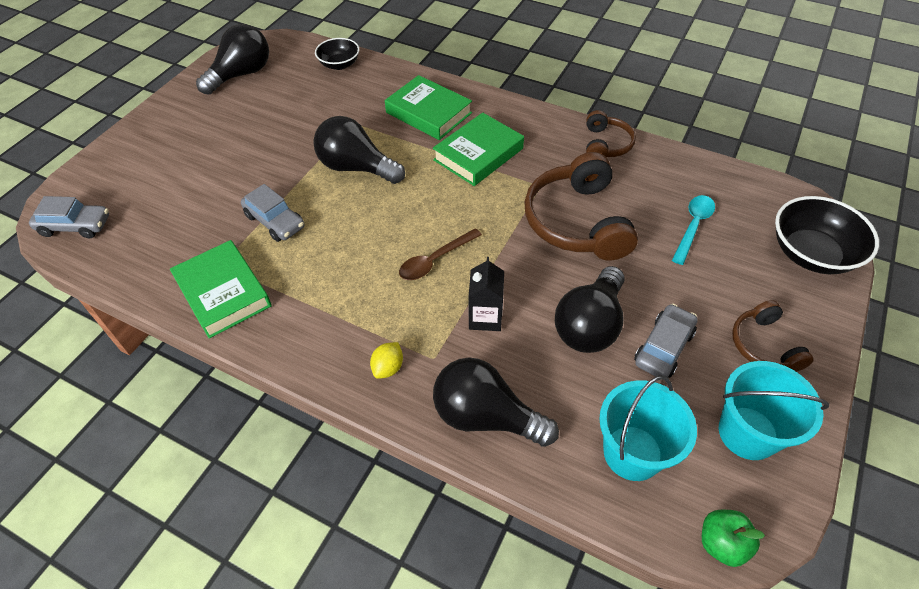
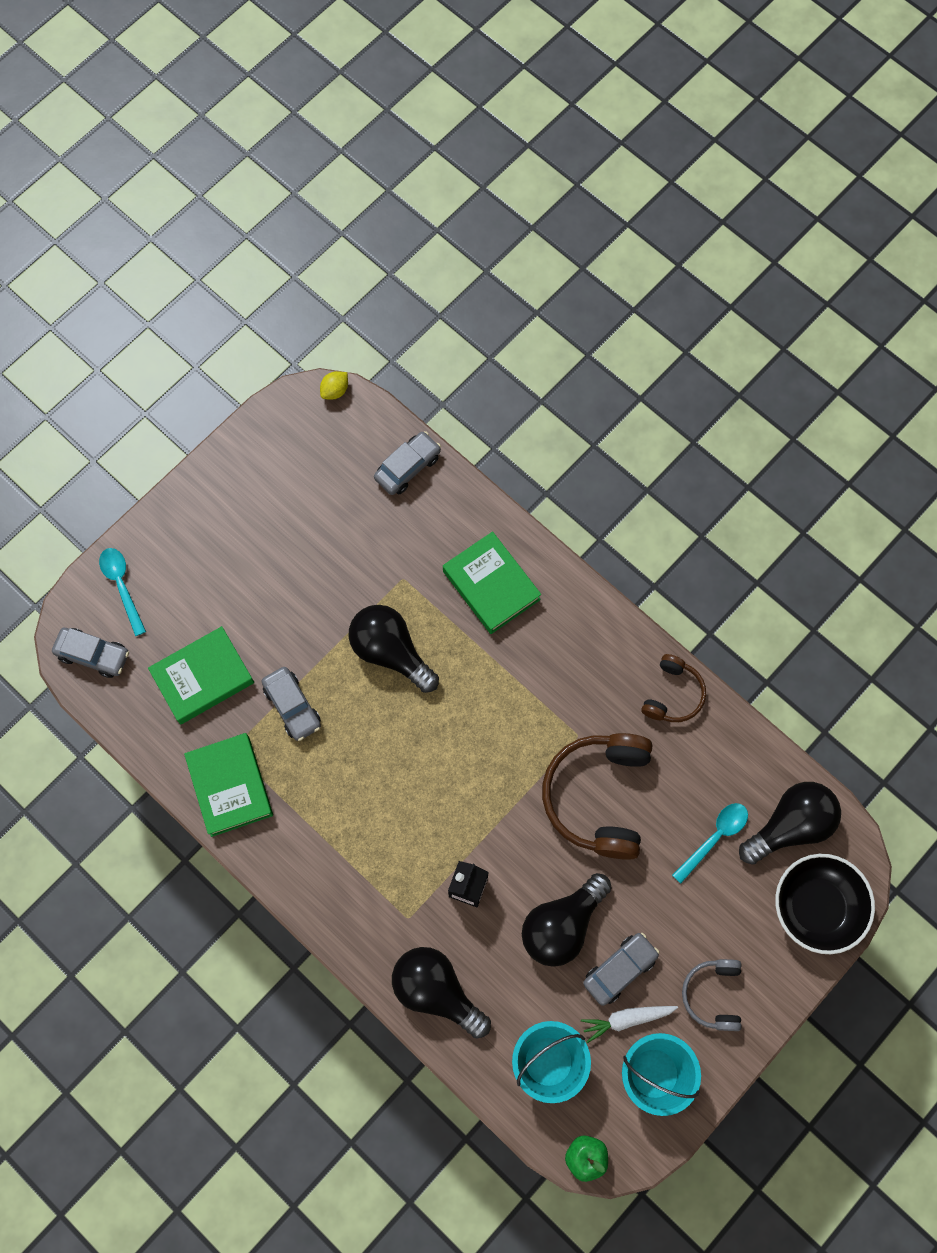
camera: 15 degrees right, 20 degrees up
black light bulb [196,24,269,95] -> black light bulb moved to [739,782,841,865]
black bowl [315,38,359,70] -> grey car [374,431,441,495]
yellow lemon [370,342,403,379] -> yellow lemon moved to [320,371,348,400]
brown spoon [399,228,482,280] -> none
green book [433,112,524,186] -> green book moved to [148,626,254,724]
brown headphones [732,300,814,372] -> grey headphones [682,959,742,1031]
none -> turquoise spoon [99,548,146,636]
none -> white carrot [581,1006,678,1043]

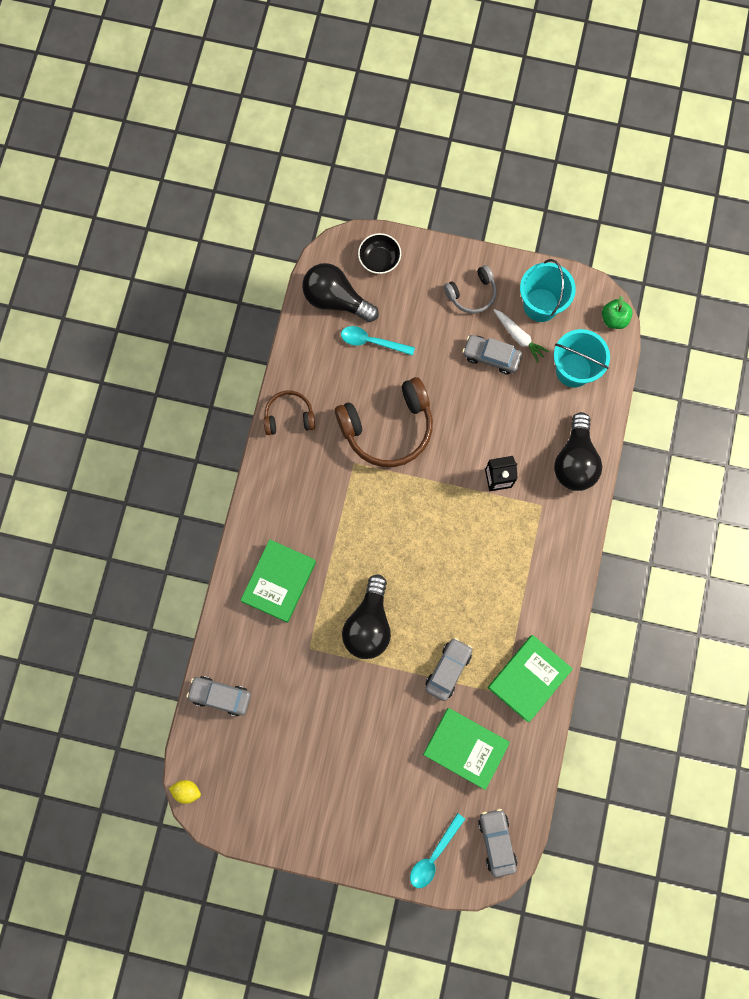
camera: 120 degrees left, 5 degrees up
black light bulb [522,873,612,967] -> none
black bowl [775,854,875,954] -> black bowl [358,233,401,274], size x0.61

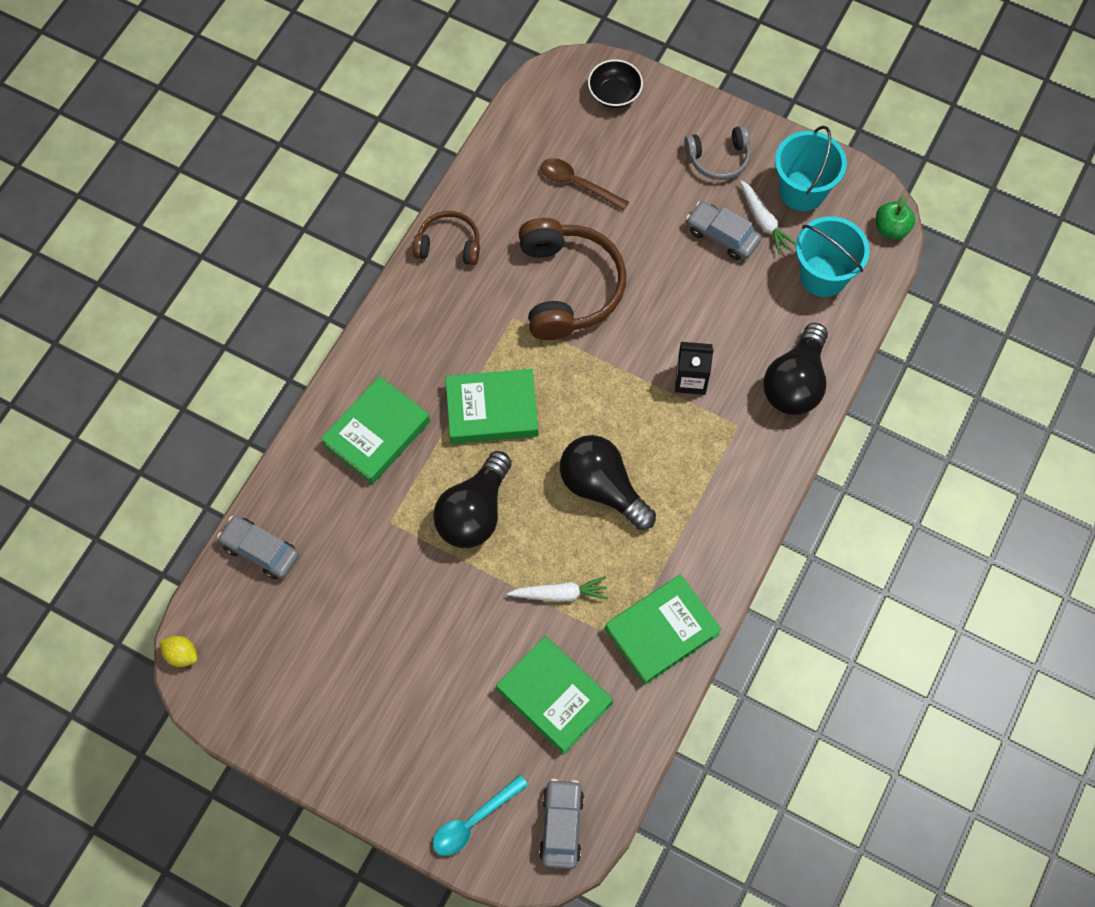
camera: 15 degrees right, 10 degrees down
black light bulb [302,263,379,322] -> black light bulb moved to [560,435,656,530]
brown headphones [335,377,433,467] -> brown headphones turned 90 degrees counterclockwise [519,218,626,340]
turquoise spoon [341,326,415,356] -> brown spoon [541,158,629,211]
grey car [425,638,472,701] -> white carrot [507,577,608,602]
none -> green book [445,369,538,444]

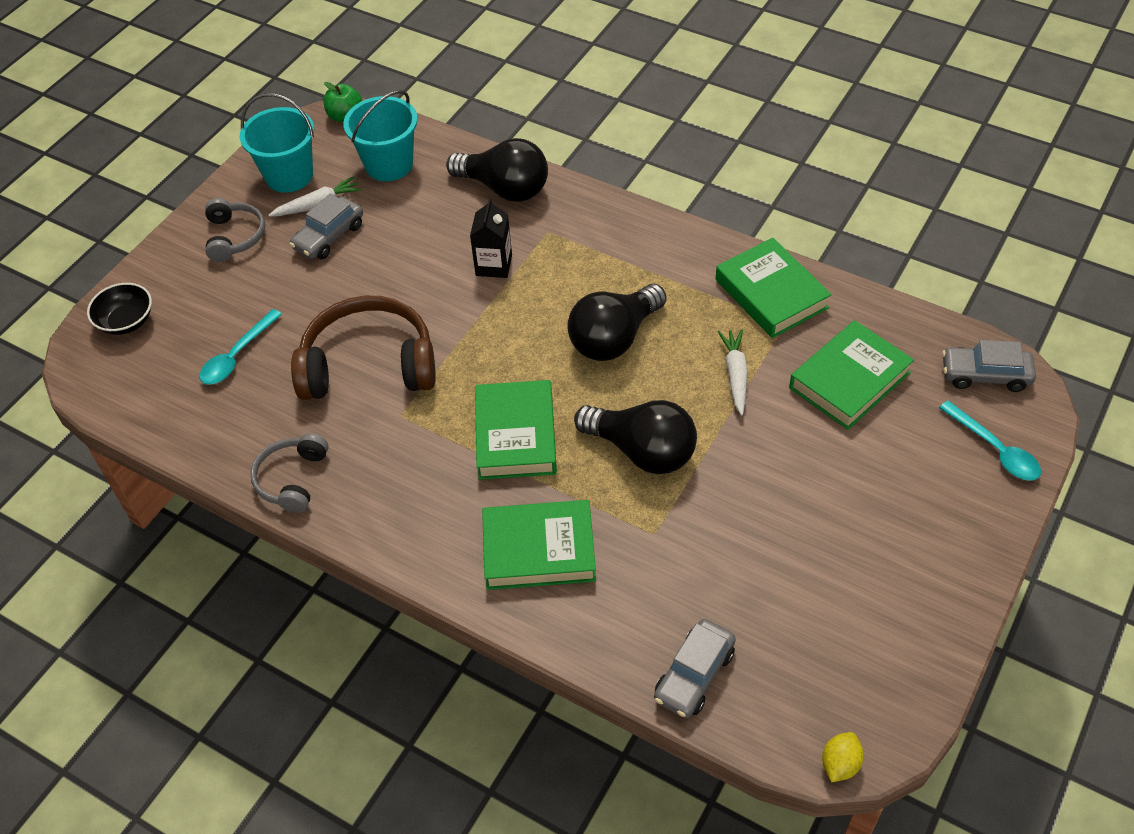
camera: 85 degrees left, 15 degrees down
green book [321,376,430,484] -> green book turned 45 degrees counterclockwise [482,500,596,590]
brown headphones [413,211,480,265] -> grey headphones [250,434,329,513]
brown spoon [541,158,629,211] -> turquoise spoon [199,309,282,385]

